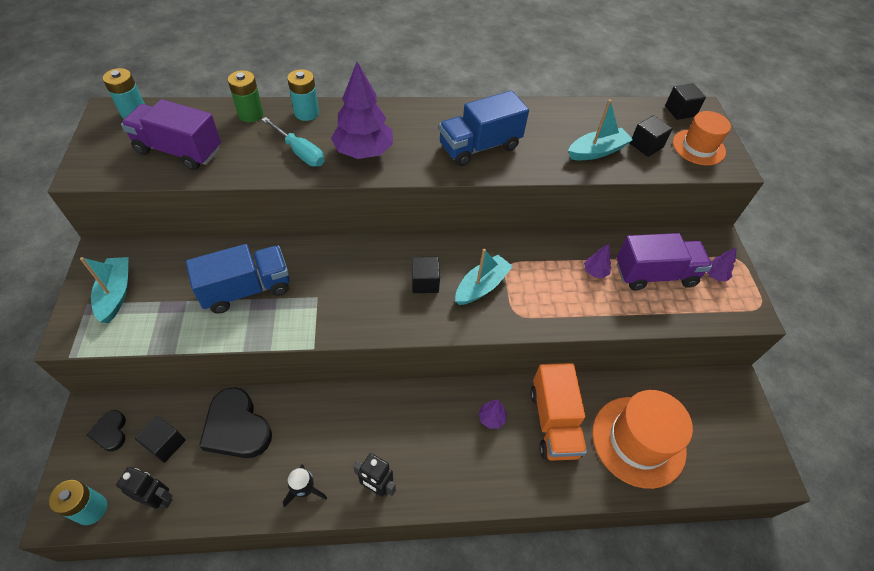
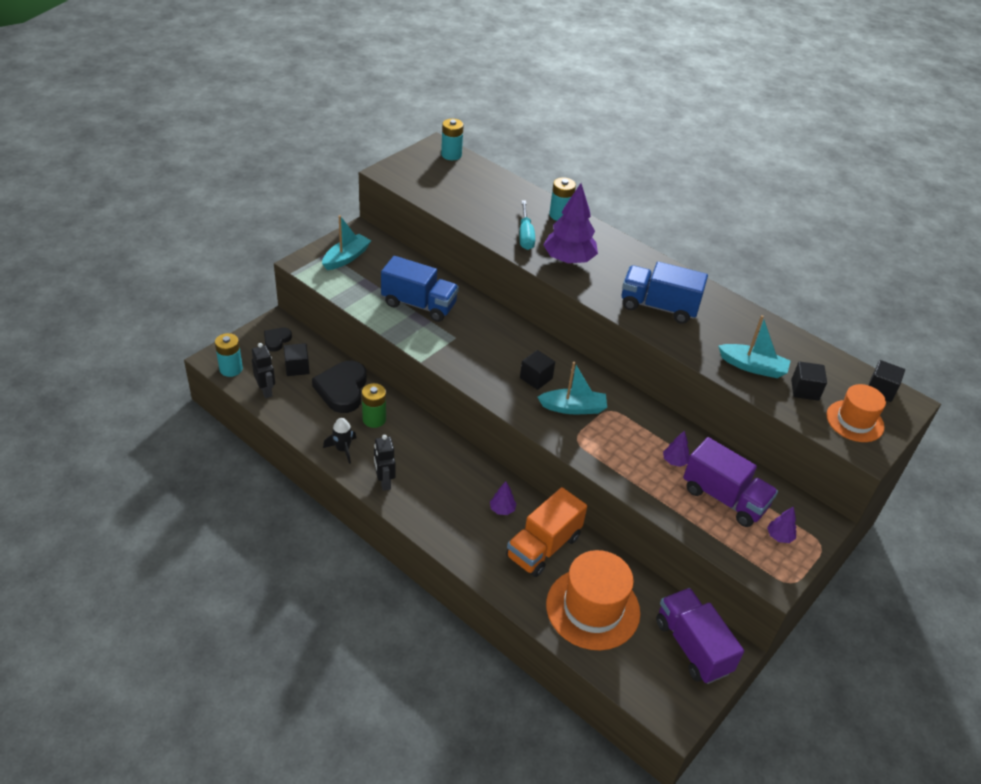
camera: 45 degrees right, 10 degrees down
purple truck [121,99,221,170] -> purple truck moved to [656,588,744,684]
green battery [228,70,264,122] -> green battery moved to [362,383,386,428]

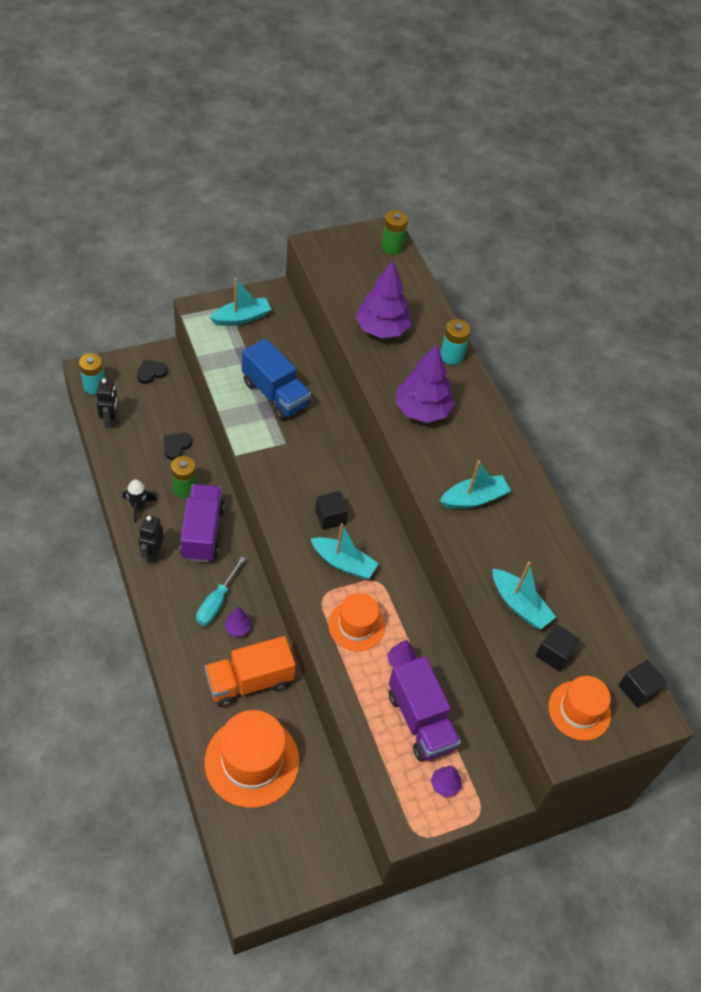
camera: 25 degrees right, 10 degrees up
black cube [284,343,310,376] -> none
black heart [312,361,367,413] -> black heart [164,433,192,460], size x0.53
turquoise battery [441,119,464,160] -> green battery [381,210,408,254]
turquoise screwdriver [519,200,535,250] -> turquoise screwdriver moved to [196,557,246,626]
blue truck [622,262,708,324] -> turquoise boat [440,460,511,509]
purple truck [656,588,744,684] -> purple truck moved to [180,484,225,562]
none -> orange hat [328,593,385,651]
none -> purple tree [355,260,412,338]

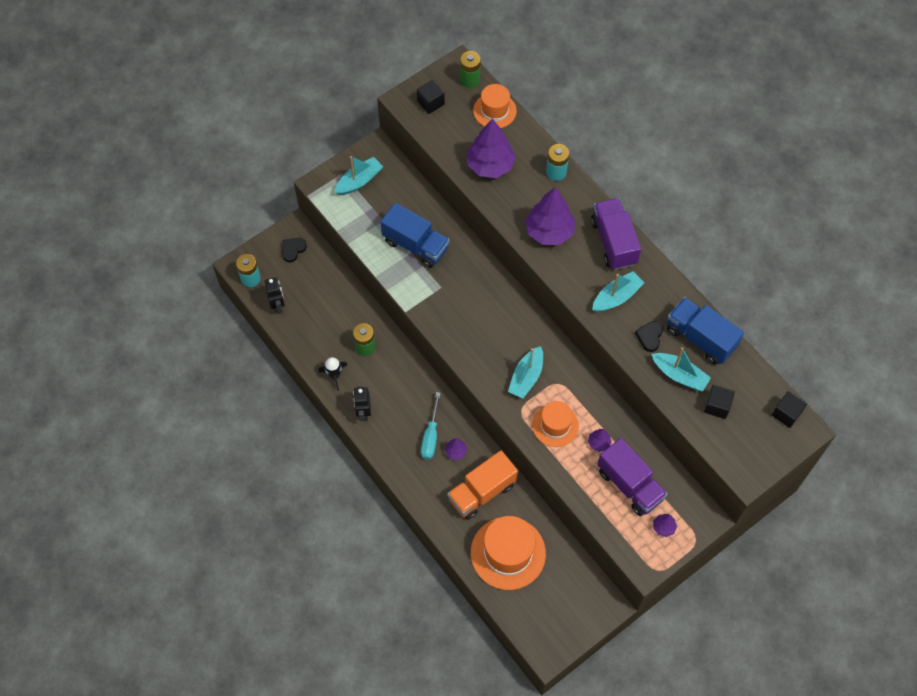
camera: 10 degrees left, 10 degrees up
black heart [164,433,192,460] -> black heart moved to [635,321,663,352]
purple truck [180,484,225,562] -> purple truck moved to [591,198,641,270]
turquoise boat [311,523,379,579] -> turquoise boat turned 105 degrees clockwise [508,346,543,398]
black cube [315,491,348,530] -> black cube moved to [417,80,445,114]
orange hat [548,676,611,741] -> orange hat moved to [473,84,517,128]
none -> blue truck [667,297,744,364]

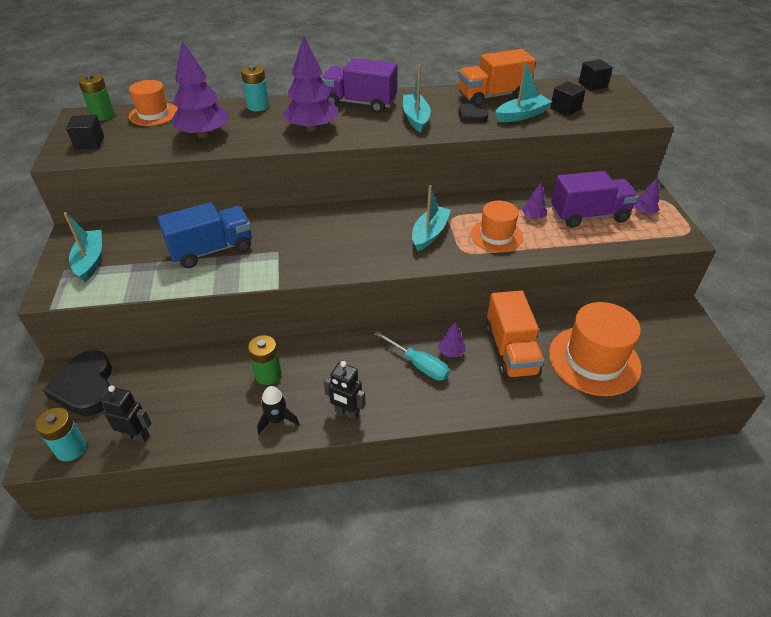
camera: 60 degrees left, 20 degrees down
black heart [282,238,307,262] -> black heart [43,350,112,416], size x1.90
turquoise boat [508,346,543,398] -> turquoise boat turned 120 degrees counterclockwise [412,185,451,252]
blue truck [667,297,744,364] -> orange truck [458,49,536,107]

